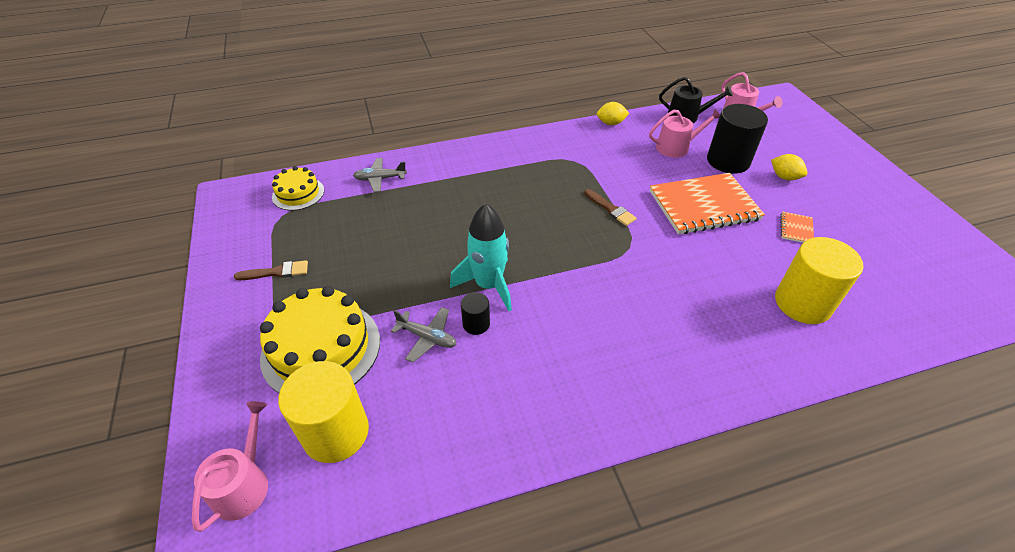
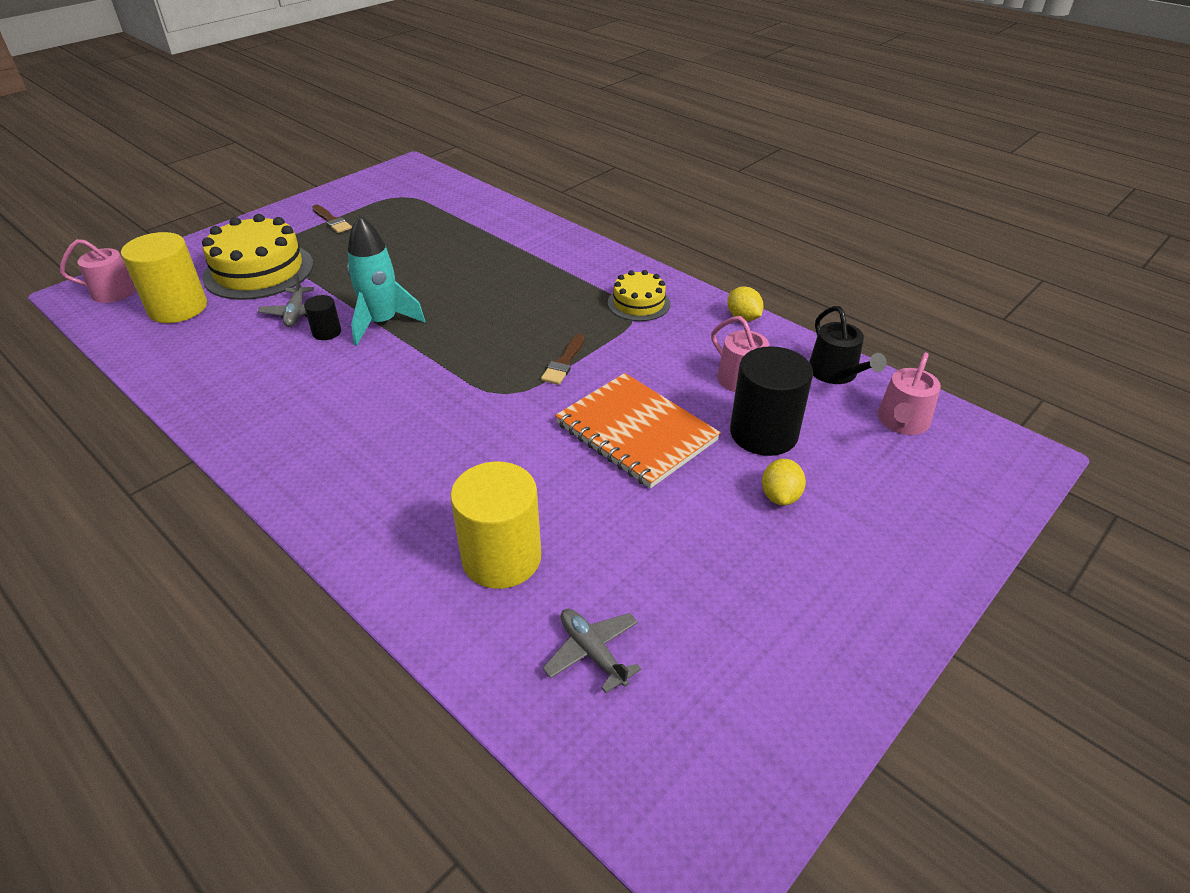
camera: 60 degrees right, 5 degrees down
yellow cake [272,166,324,211] -> yellow cake moved to [608,270,670,321]
grey plane [353,158,407,192] -> grey plane moved to [543,609,641,693]
orange notebook [780,211,814,243] -> none

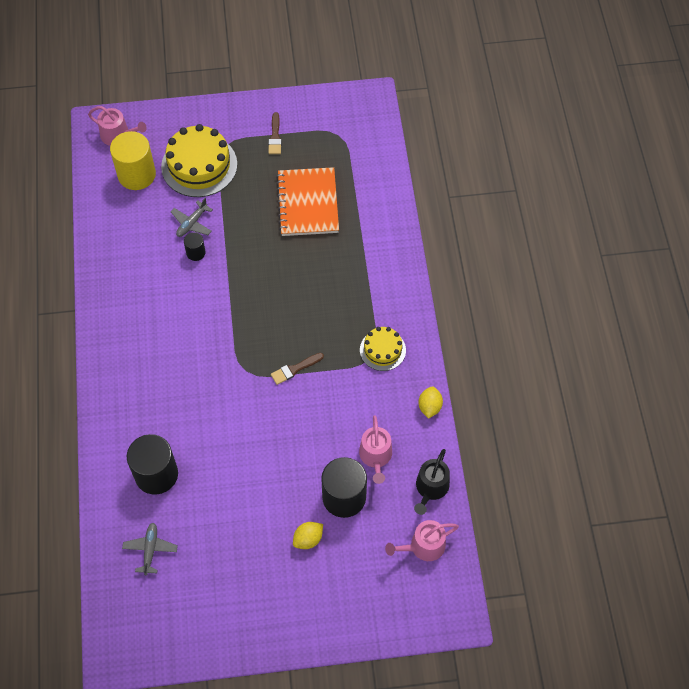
camera: 40 degrees right, 20 degrees up
turquoise rocket [347,216,425,346] -> none
yellow cylinder [450,462,541,589] -> black cylinder [127,434,178,495]
orange notebook [555,373,721,489] -> orange notebook moved to [276,167,339,236]

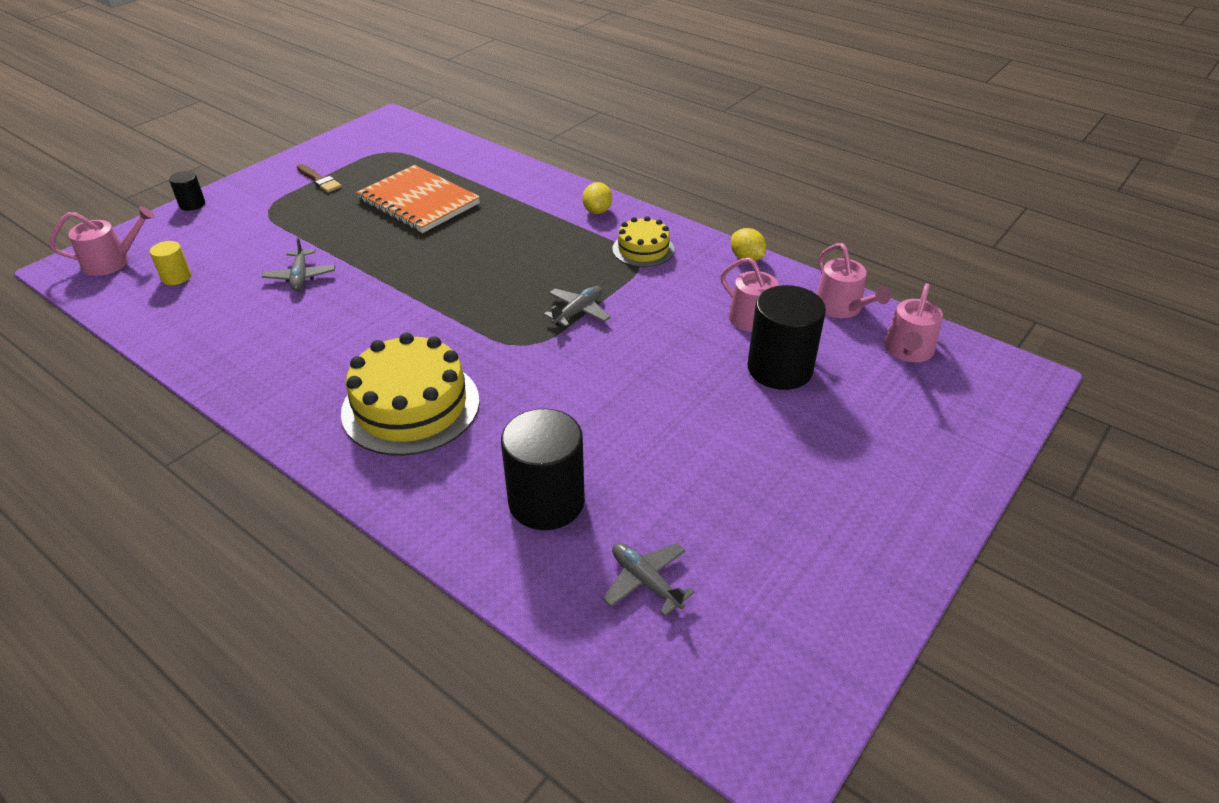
camera: 45 degrees left, 20 degrees down
yellow cylinder [110,131,156,190] -> yellow cylinder [150,241,191,285], size x0.49
yellow cake [161,124,237,197] -> yellow cake moved to [341,332,480,456]
black cylinder [184,232,206,261] -> black cylinder moved to [169,171,205,211]
brown brush [271,353,324,385] -> grey plane [544,286,611,327]
yellow lemon [293,522,323,549] -> yellow lemon moved to [582,182,612,214]
black watering can [414,449,450,515] -> pink watering can [816,243,891,318]

